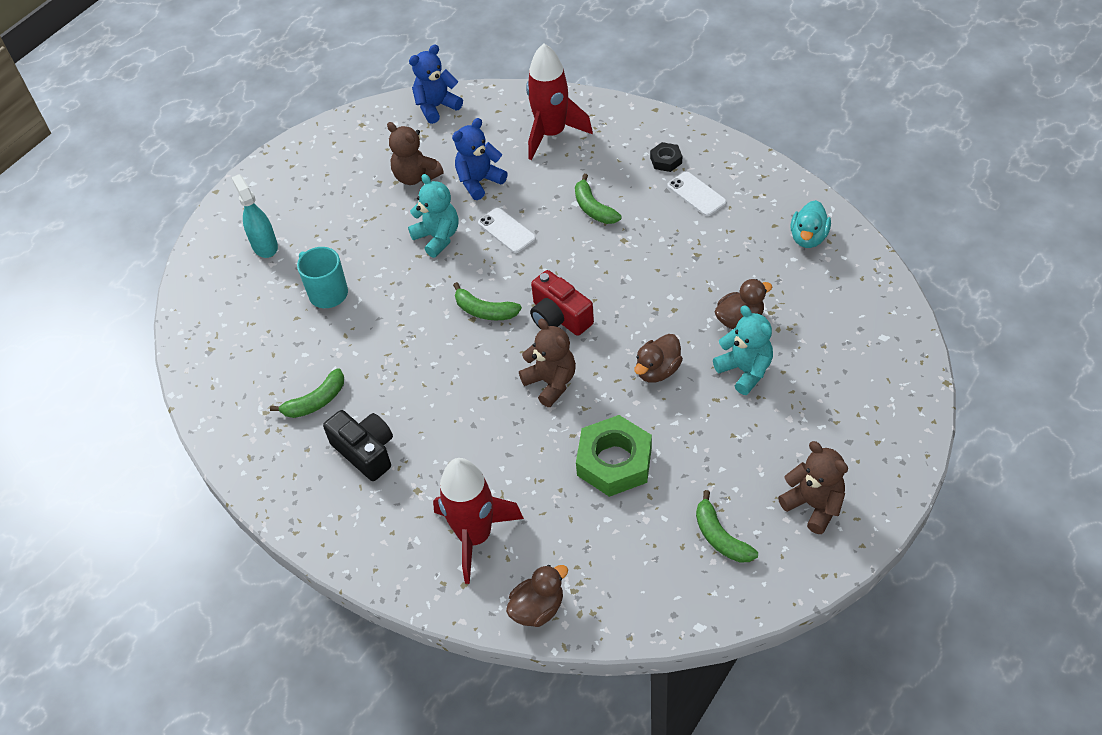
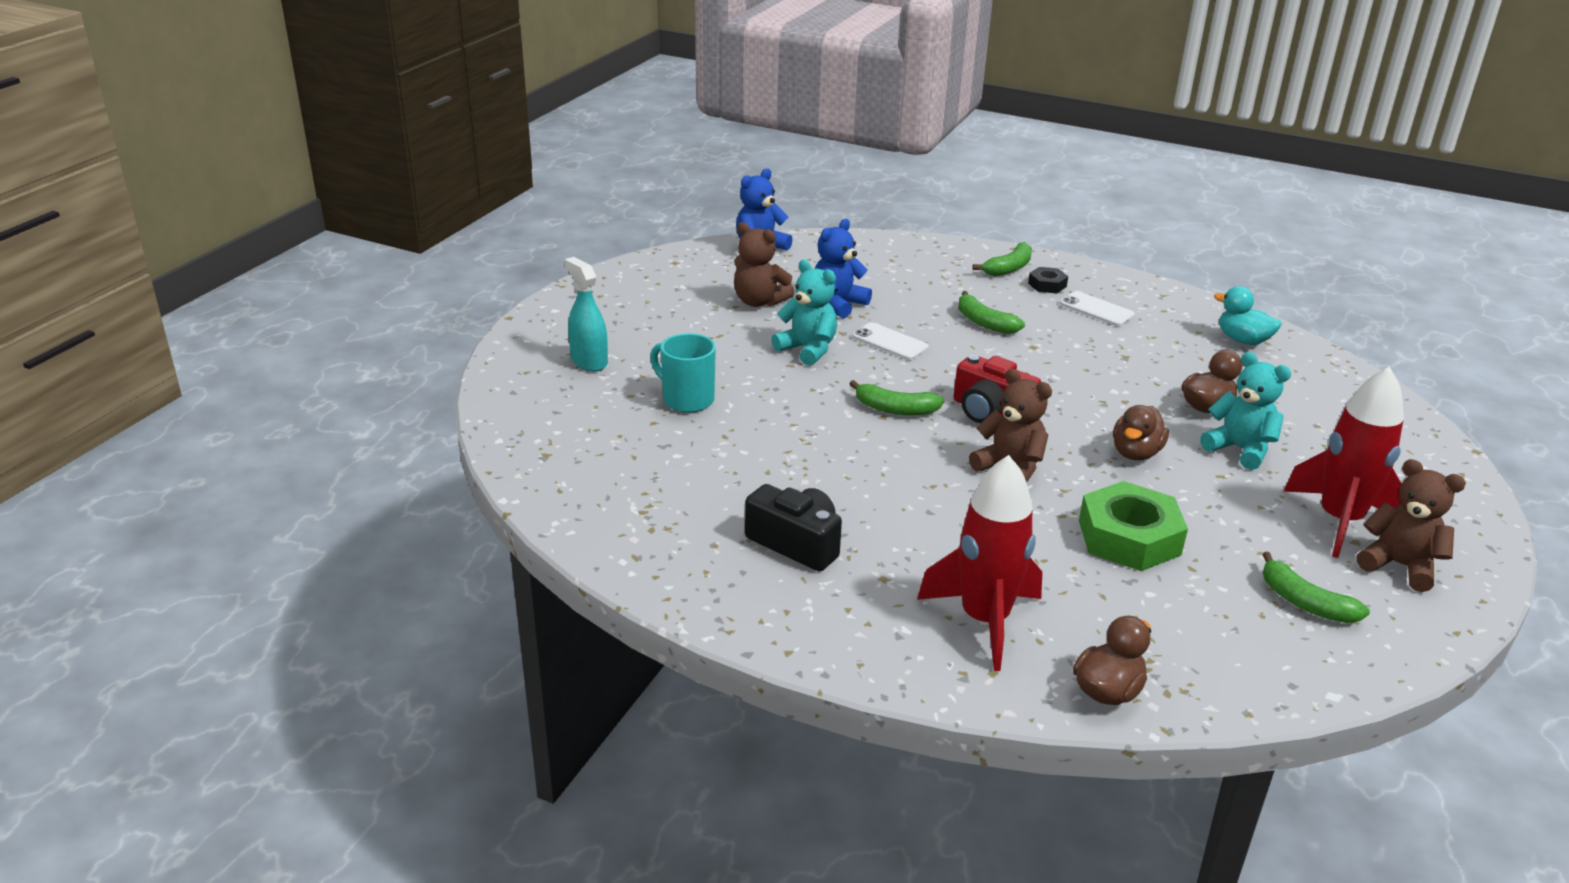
camera: 15 degrees left, 20 degrees down
green banana [270,368,344,418] -> green banana moved to [972,242,1032,276]
red rocket [526,43,593,160] -> red rocket moved to [1284,366,1404,558]
turquoise duck [790,200,831,248] -> turquoise duck turned 120 degrees clockwise [1214,286,1282,345]

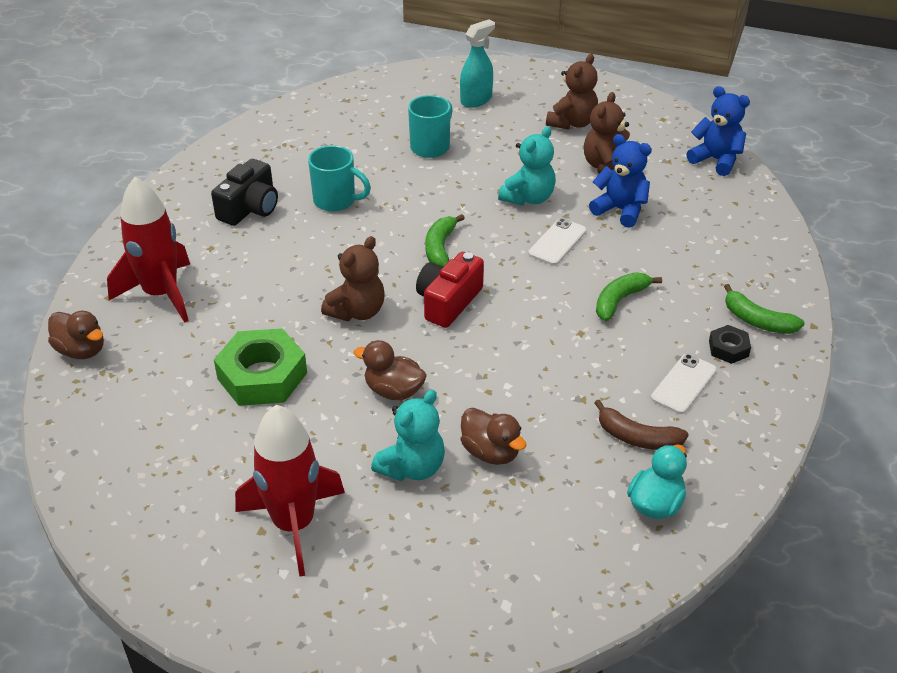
camera: 85 degrees right, 10 degrees up
green banana [1262,552,1370,623] -> none
brown teddy bear [1357,459,1466,592] -> brown teddy bear moved to [546,54,598,130]
none -> turquoise mug [308,145,371,212]
none -> brown banana [594,400,689,450]

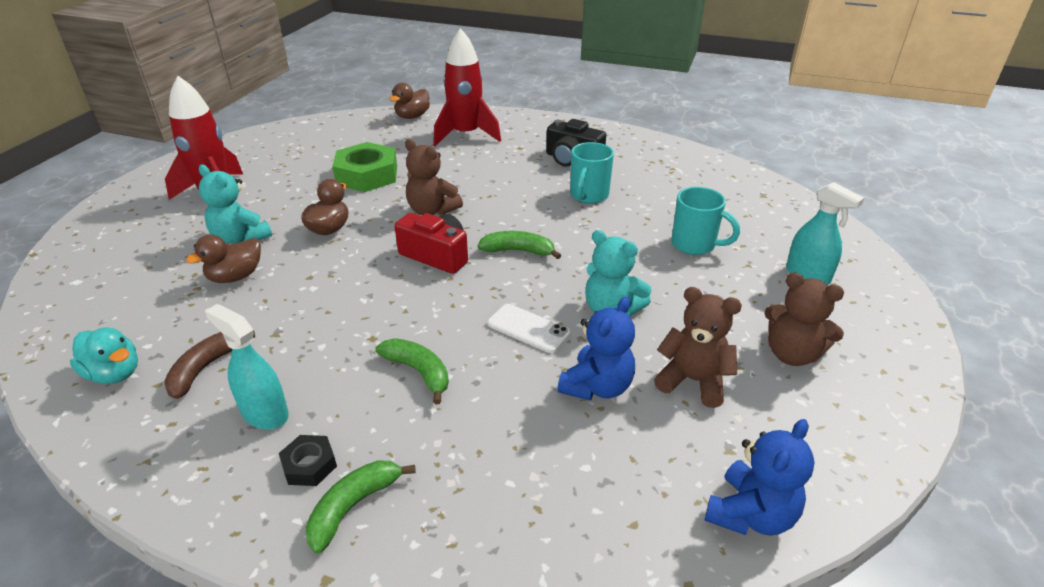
camera: 90 degrees right, 5 degrees down
white phone [651,354,717,414] -> turquoise spray bottle [205,304,289,430]

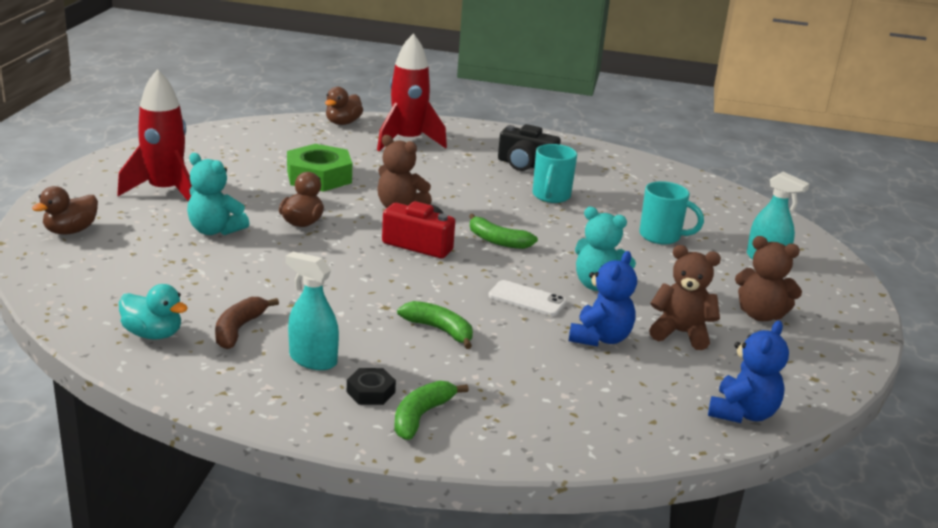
camera: 10 degrees left, 10 degrees down
brown duck [186,235,261,283] -> brown duck moved to [32,186,98,235]
green banana [477,231,561,259] -> green banana turned 150 degrees counterclockwise [469,214,538,249]

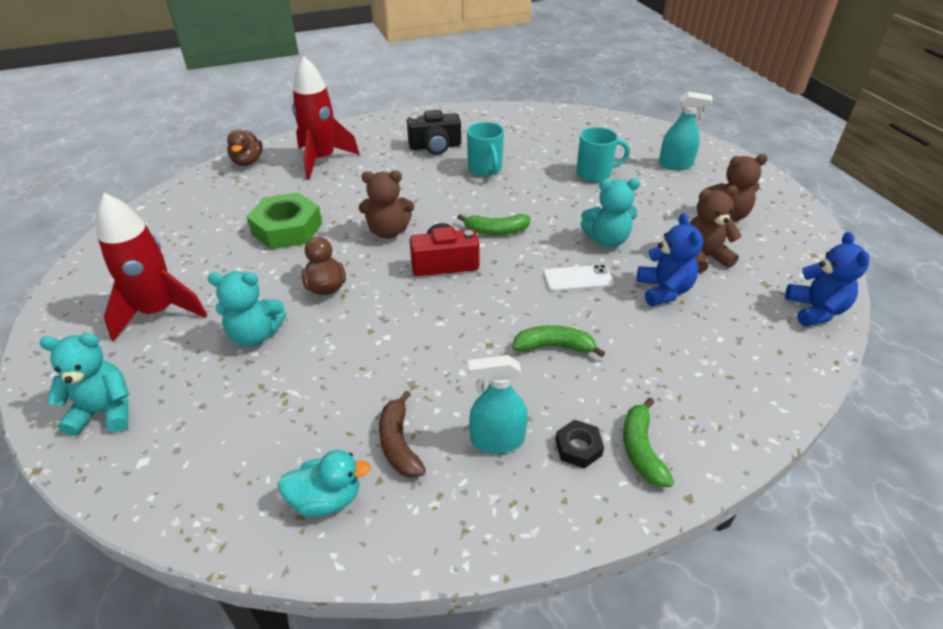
camera: 30 degrees left, 15 degrees up
brown duck [32,186,98,235] -> turquoise teddy bear [39,333,130,436]

